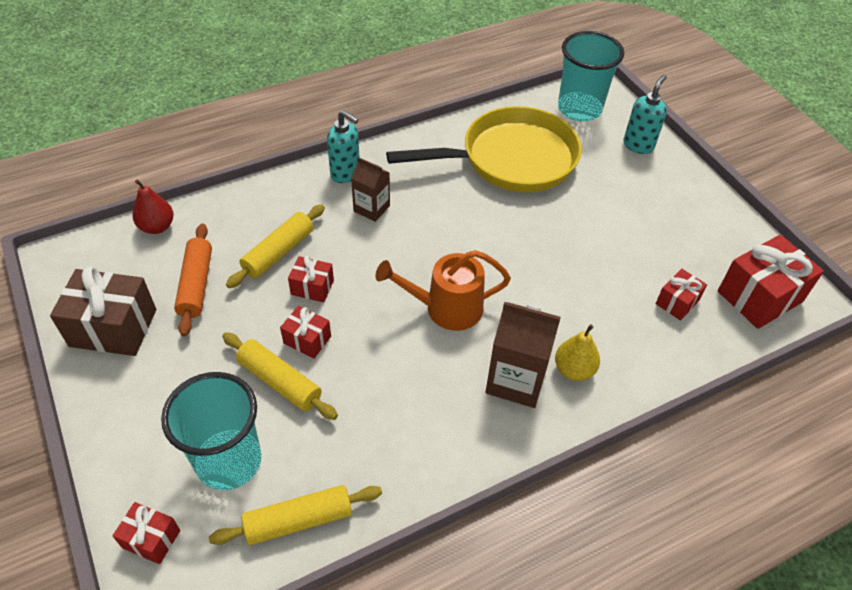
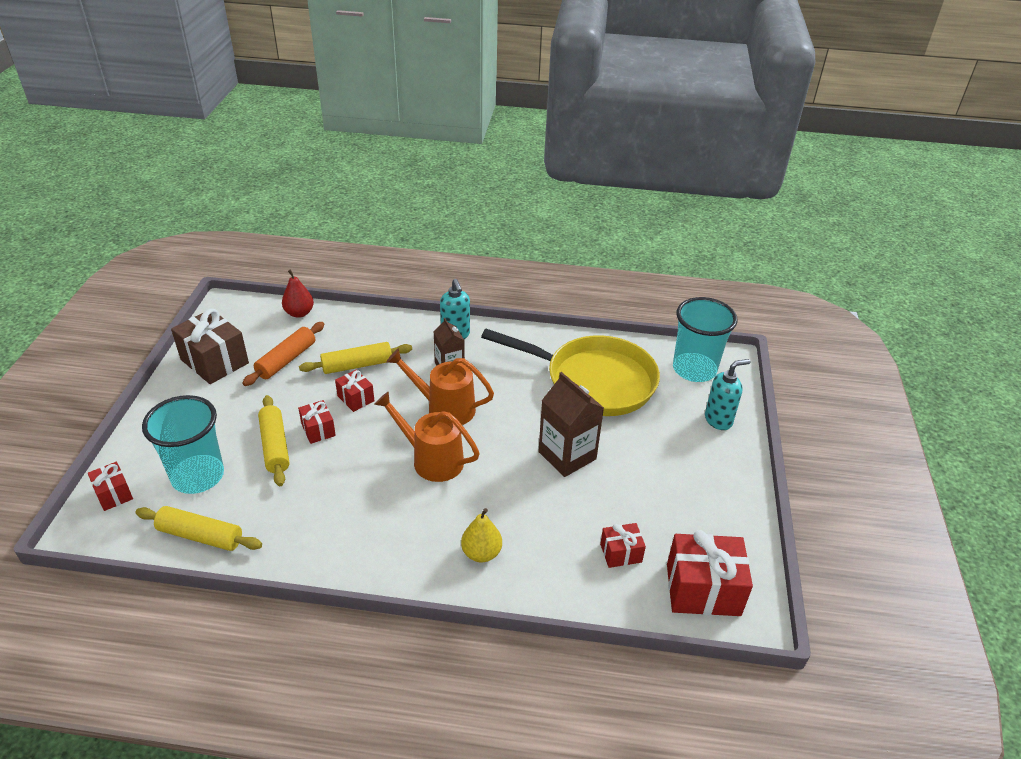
camera: 35 degrees right, 10 degrees down
brown carton [486,302,561,408] -> brown carton moved to [538,372,604,477]
none -> orange watering can [387,349,494,425]

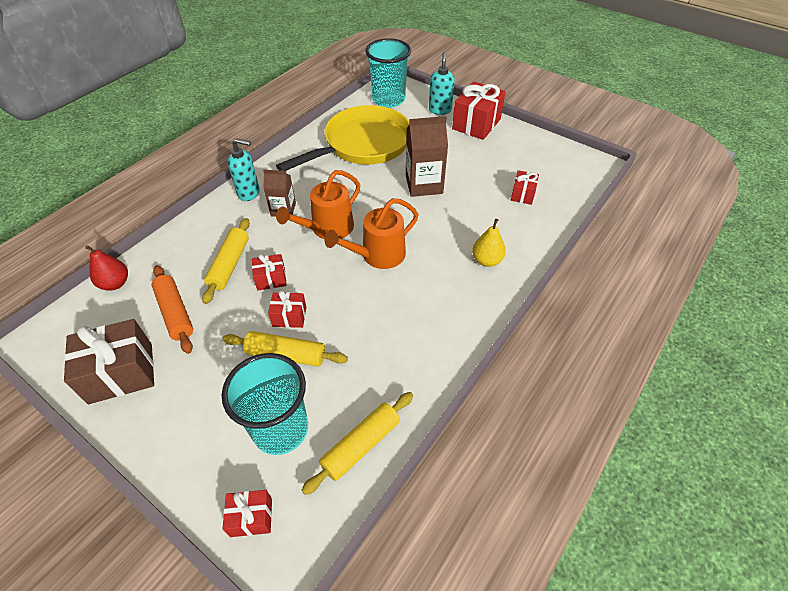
camera: 60 degrees left, 10 degrees up
red gift [667,530,753,616] -> red gift moved to [452,82,506,140]

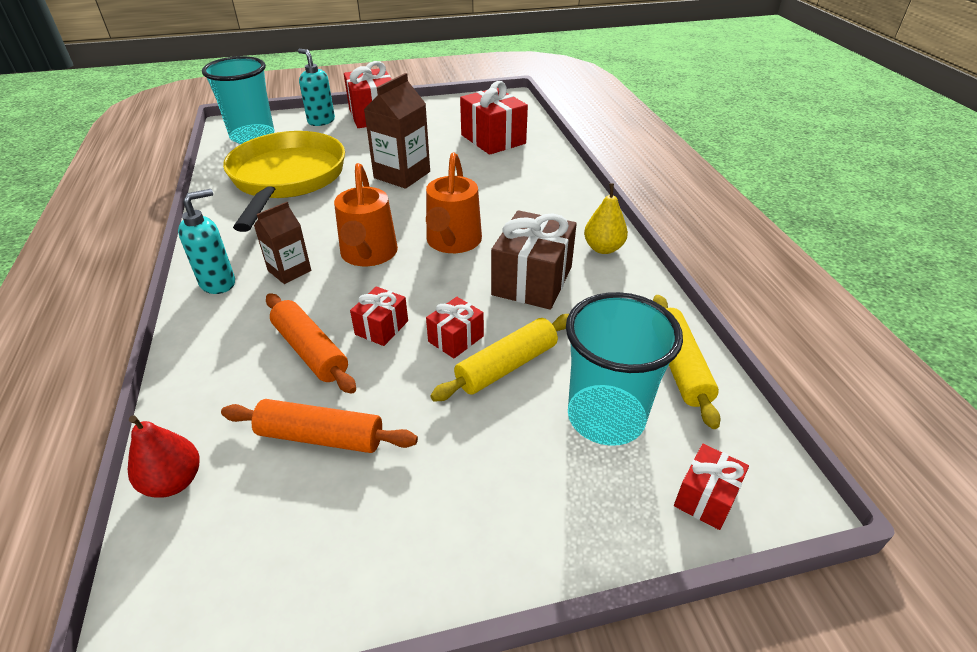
camera: 50 degrees left, 10 degrees down
brown gift [64,319,154,404] -> brown gift moved to [491,210,577,310]
yellow rolling pin [202,218,250,304] -> orange rolling pin [266,293,356,394]
yellow pear [472,219,506,267] -> yellow pear moved to [584,183,628,254]
red gift [511,170,539,205] -> red gift [460,81,528,155], size x1.87

